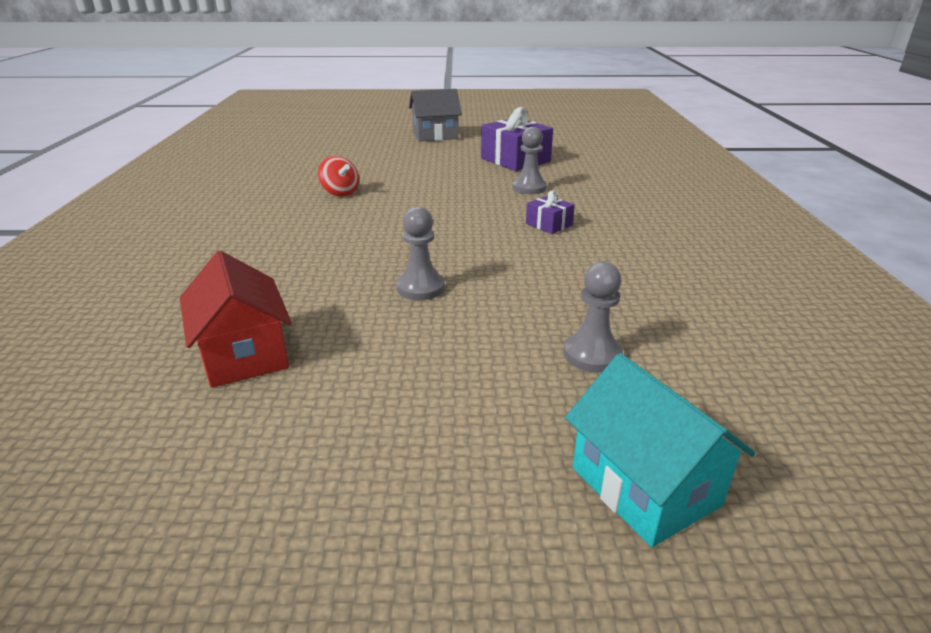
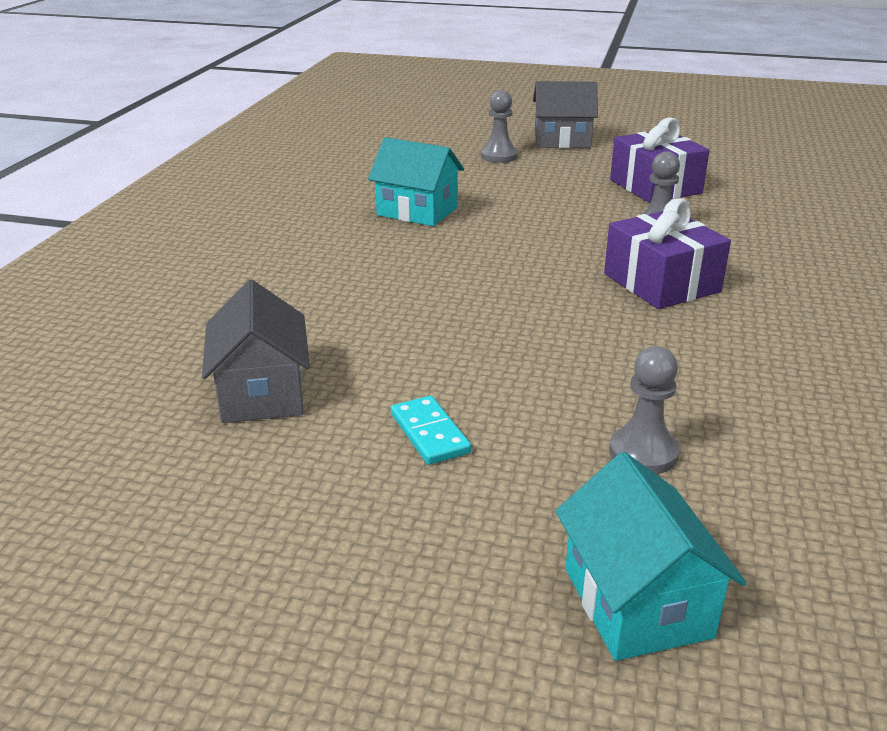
camera: 15 degrees right, 0 degrees up
red house [180,251,292,388] -> grey house [202,280,310,423]
red spinning top [318,156,359,197] -> turquoise house [368,137,464,226]
grey pawn [396,207,445,300] -> grey pawn moved to [481,90,518,163]
purple gift [526,190,575,234] -> purple gift [604,199,731,309], size x1.95
none -> turquoise domino [391,396,471,465]

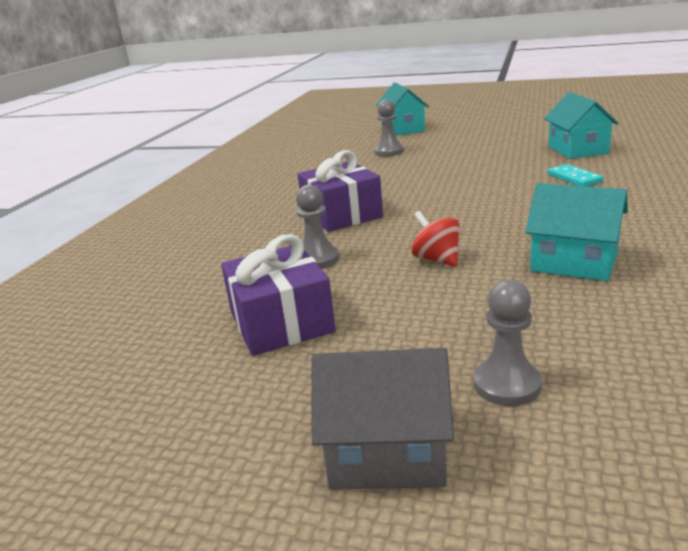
camera: 175 degrees left, 5 degrees down
grey house [202,280,310,423] -> turquoise house [544,92,619,159]
turquoise domino [391,396,471,465] -> turquoise domino moved to [548,164,604,187]
none -> red spinning top [411,211,460,267]

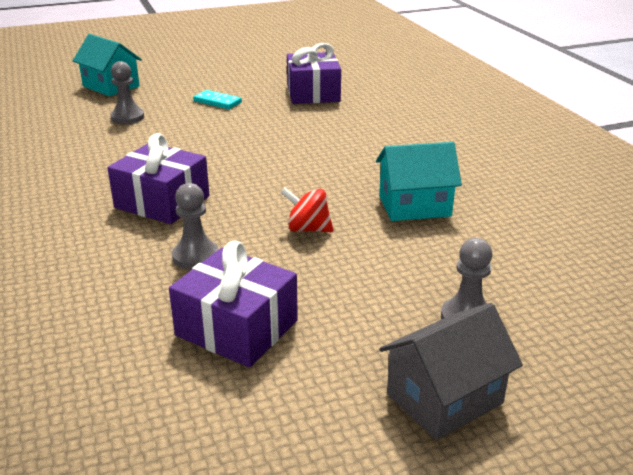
camera: 40 degrees left, 5 degrees up
turquoise house [544,92,619,159] -> purple gift [287,43,341,104]
turquoise domino [548,164,604,187] -> turquoise domino moved to [193,90,242,109]

